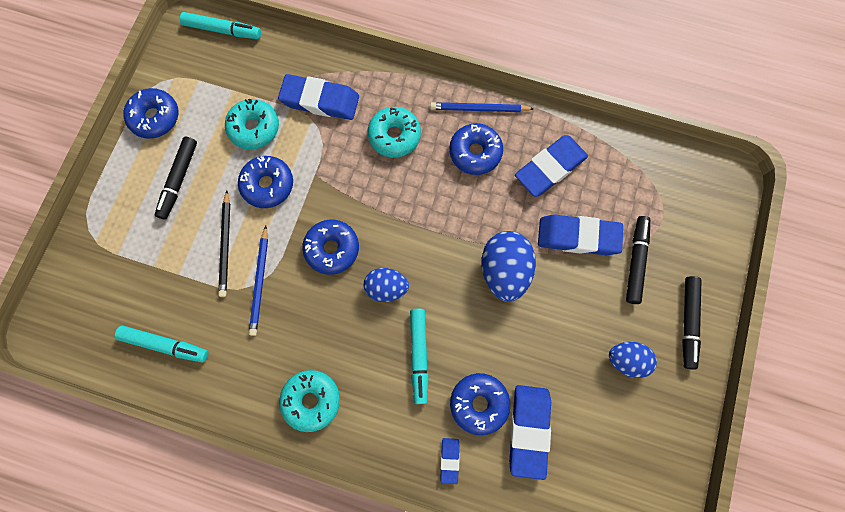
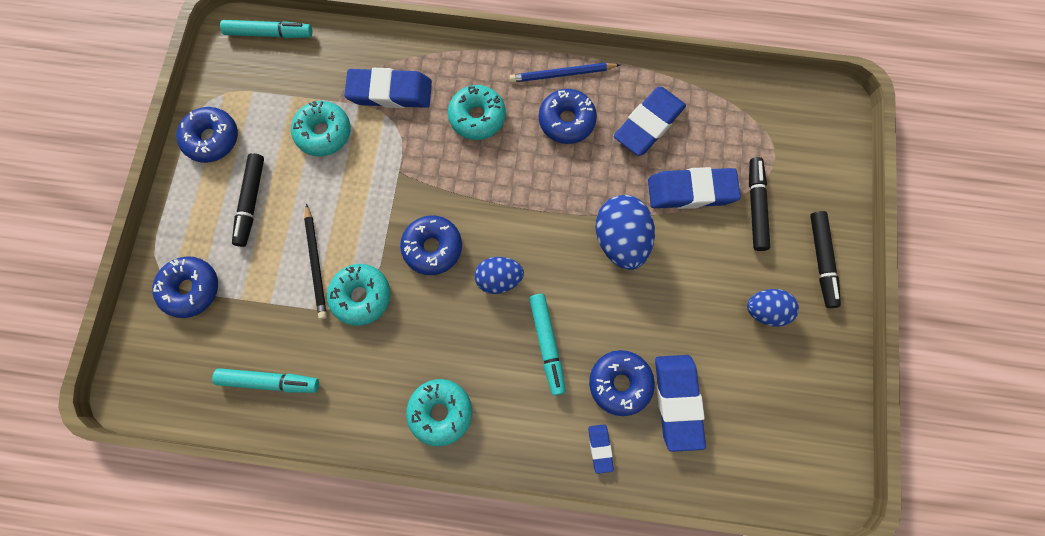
camera: 10 degrees left, 0 degrees up
blue donut [238,156,293,208] -> blue donut moved to [152,256,218,318]
blue pencil [249,226,268,336] -> turquoise donut [327,264,391,326]

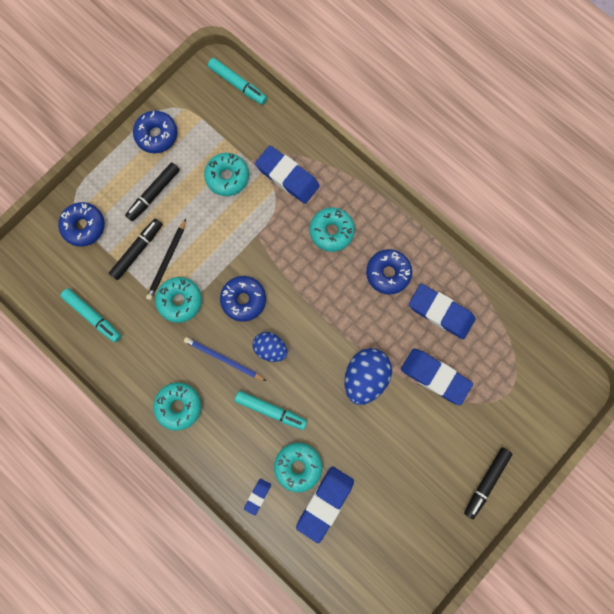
camera: 35 degrees right, 5 degrees up
blue pencil [509,63,620,83] -> blue pencil moved to [184,337,266,381]
turquoise marker [529,294,566,396] -> turquoise marker turned 90 degrees counterclockwise [234,391,307,430]
blue donut [589,350,655,416] -> turquoise donut [274,442,322,492]
blue eraser [614,87,686,156] -> blue eraser turned 45 degrees clockwise [409,284,476,339]
blue egg [747,289,799,327] -> none
black marker [749,157,770,251] -> black marker moved to [109,219,163,280]

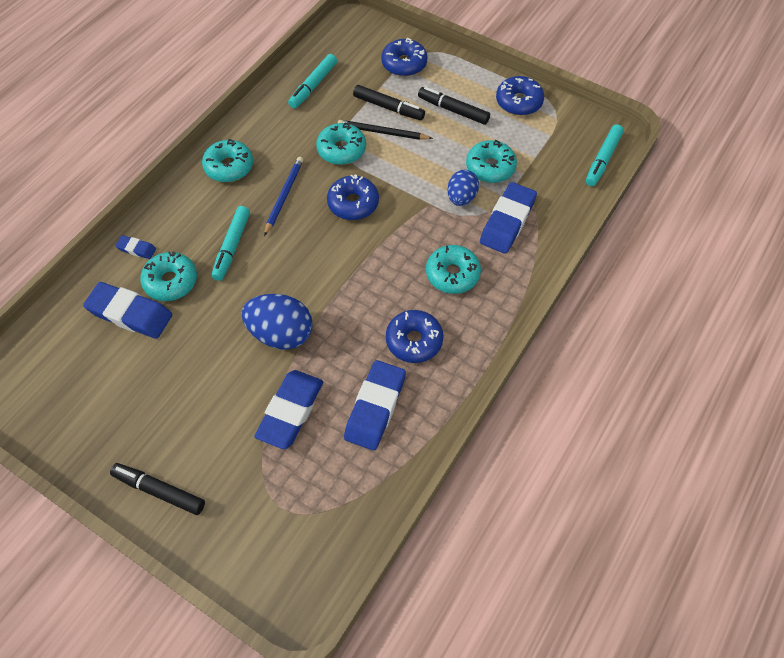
camera: 80 degrees right, 20 degrees down
blue egg [253,332,288,362] -> blue egg moved to [447,170,479,206]

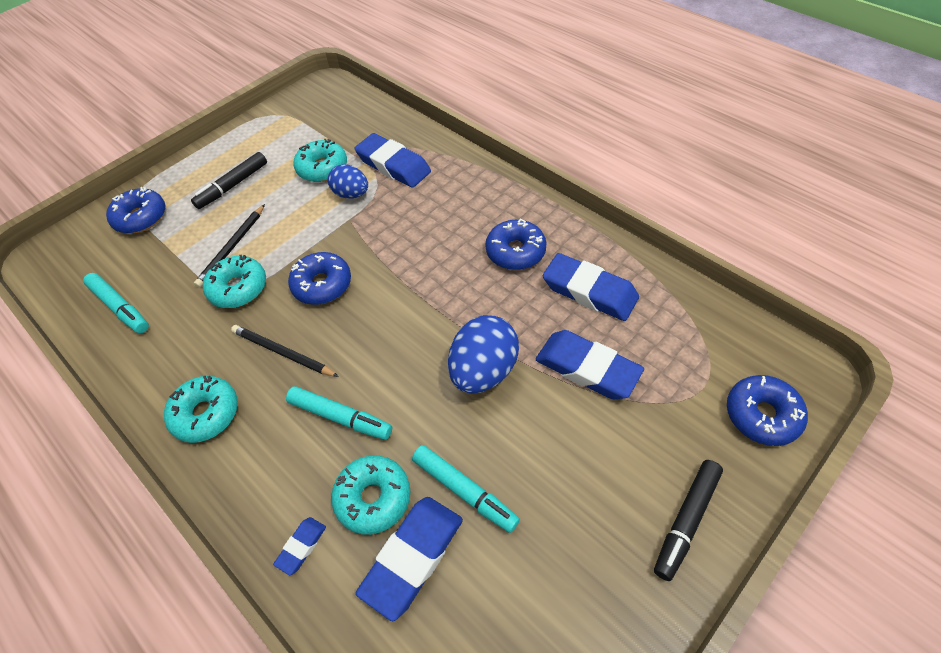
camera: 75 degrees left, 5 degrees down
blue pencil [264,157,304,236] -> black pencil [231,325,339,377]
black marker [353,85,425,120] -> none
turquoise donut [426,245,481,294] -> none
blue donut [496,76,544,115] -> blue donut moved to [727,375,808,446]
turquoise marker [586,124,624,186] -> turquoise marker moved to [412,445,520,533]

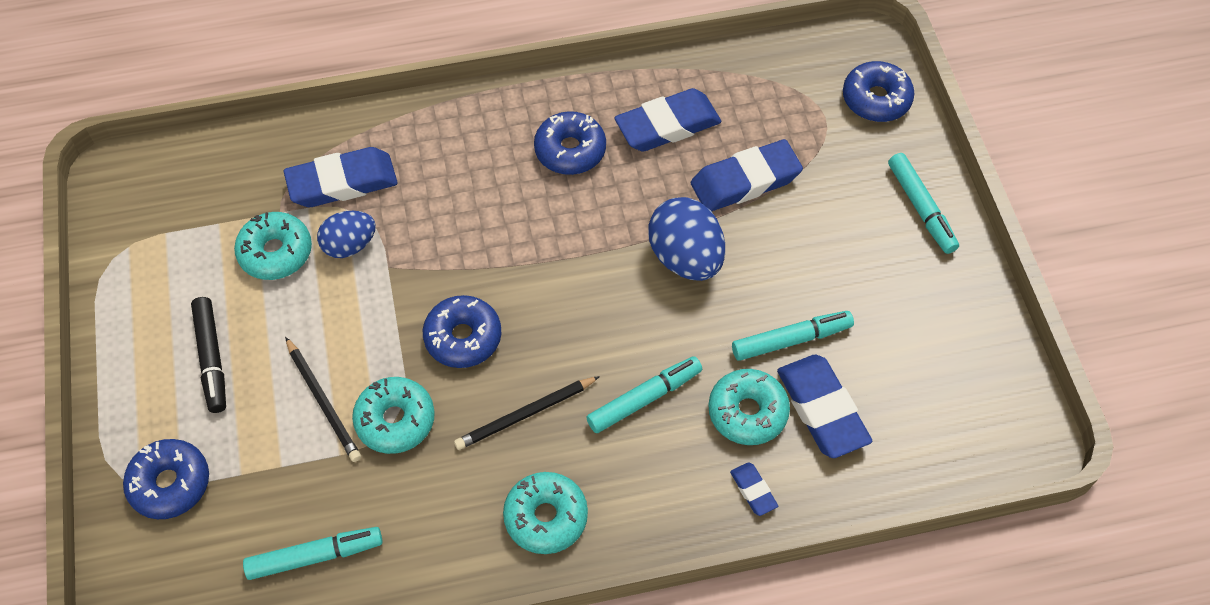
camera: 60 degrees left, 5 degrees up
black marker [654,460,723,581] -> turquoise marker [888,153,959,254]

